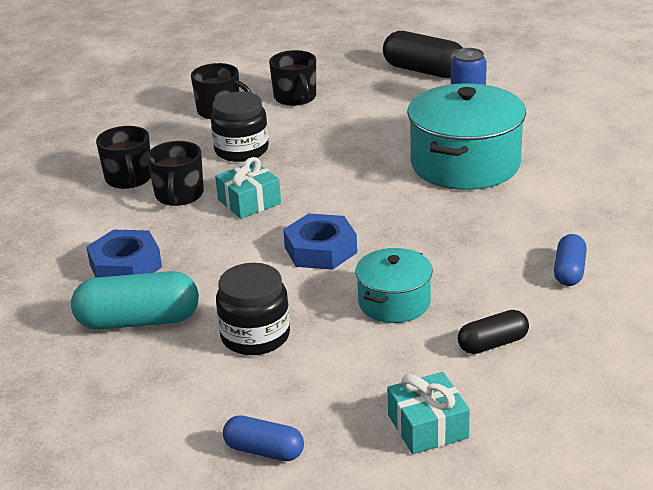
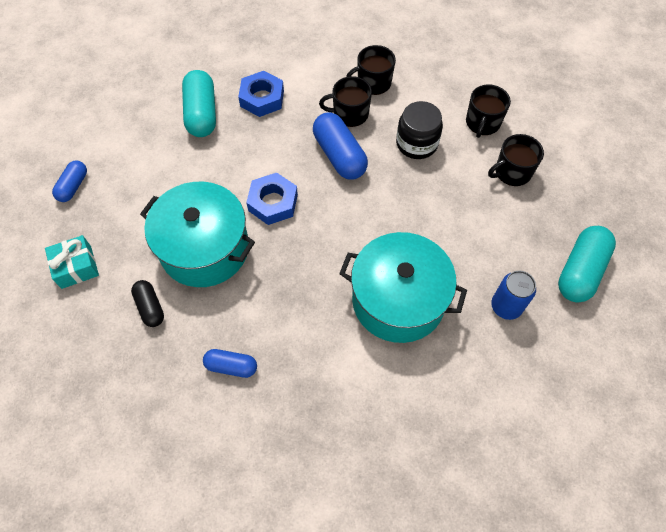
camera: 85 degrees right, 30 degrees up
turquoise gift [215,157,281,219] -> blue capsule [313,112,368,180]
black jar [216,263,290,355] -> none
turquoise pot [355,248,433,323] -> turquoise pot [140,182,255,287], size x1.81
black capsule [383,31,463,78] -> turquoise capsule [558,226,616,303]

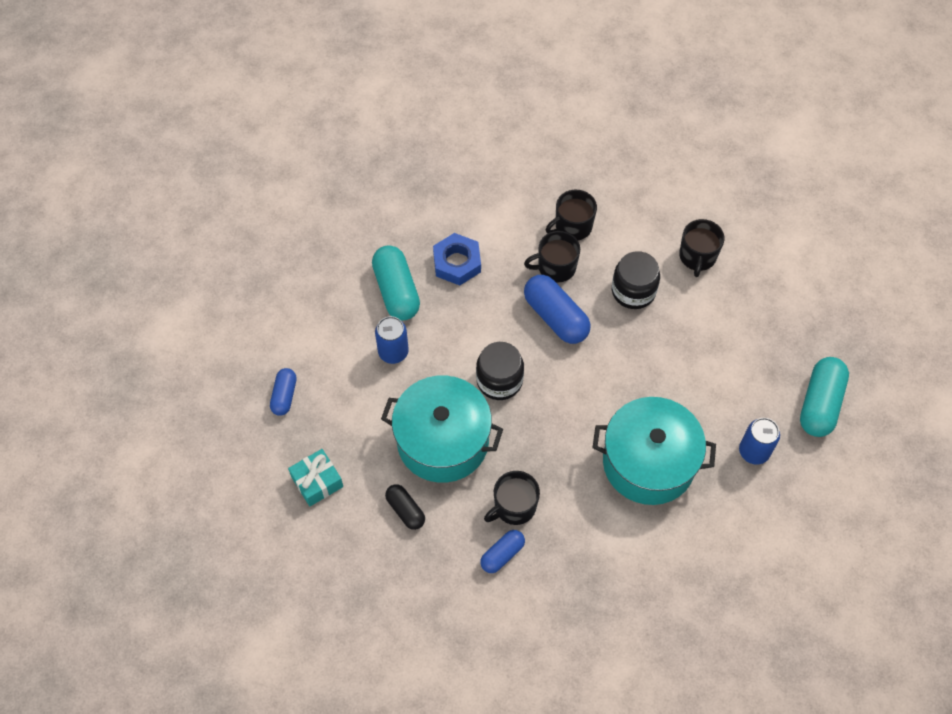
camera: 10 degrees left, 0 degrees up
blue capsule [203,349,257,378] -> blue capsule turned 45 degrees counterclockwise [480,530,525,573]
blue nut [246,173,298,225] -> black jar [476,342,524,400]
black mug [488,134,544,186] -> black mug moved to [484,471,540,525]
none -> blue can [375,316,409,364]

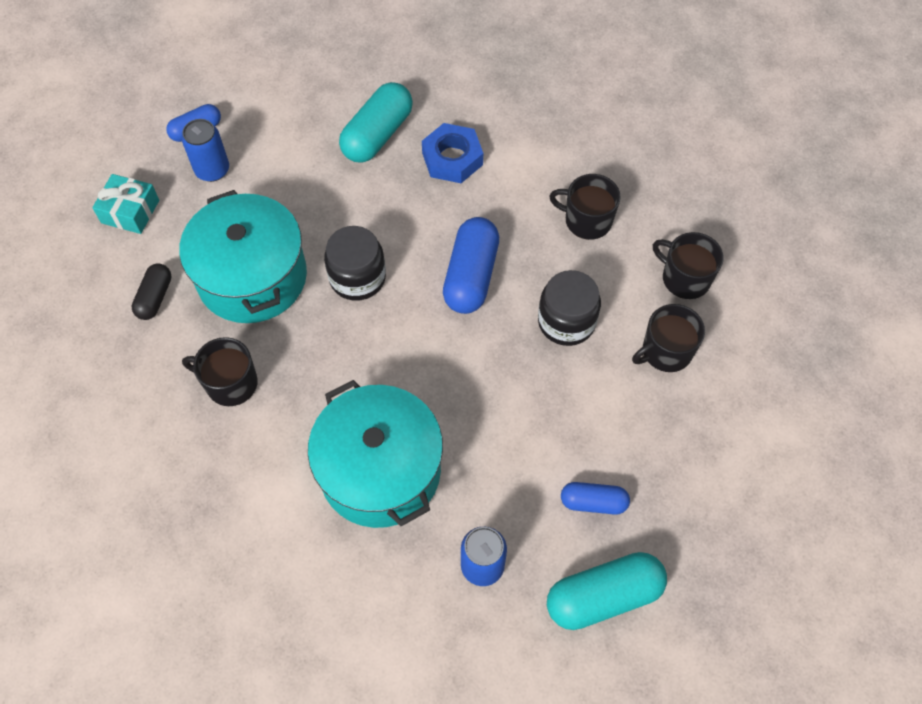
camera: 50 degrees right, 0 degrees up
blue can [375,316,409,364] -> blue can moved to [182,119,229,182]
blue capsule [480,530,525,573] -> blue capsule moved to [561,482,630,515]
black mug [524,231,580,283] -> black mug moved to [653,232,724,299]

